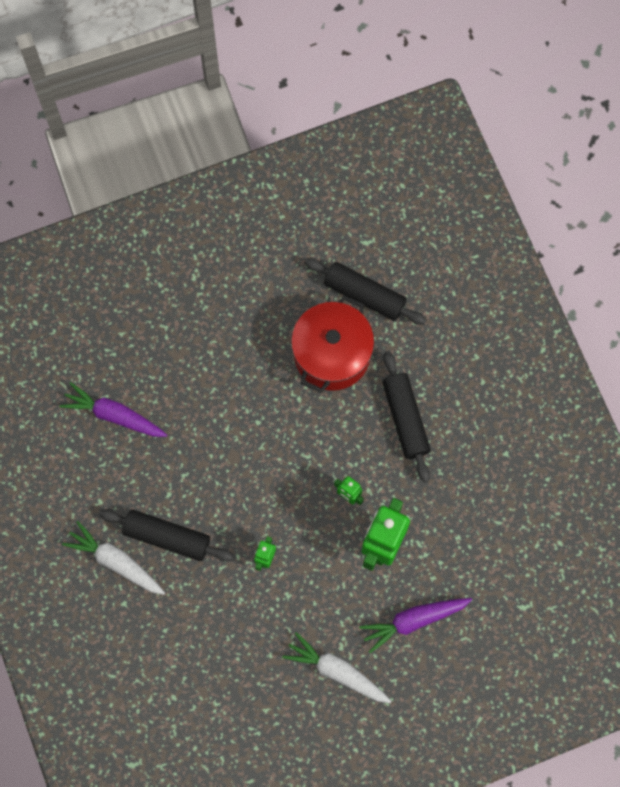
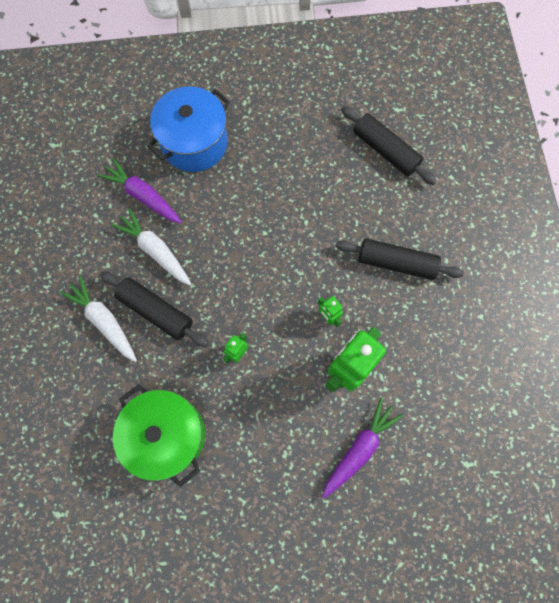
camera: 15 degrees right, 0 degrees up
white carrot [282,632,392,703] -> white carrot moved to [111,208,191,285]
red pot [291,295,374,393] -> none
purple carrot [359,598,472,653] -> purple carrot turned 135 degrees clockwise [322,398,403,498]
black rolling pin [382,351,431,482] -> black rolling pin turned 75 degrees counterclockwise [336,238,464,280]
none -> green pot [113,384,205,487]
none -> blue pot [147,86,230,172]

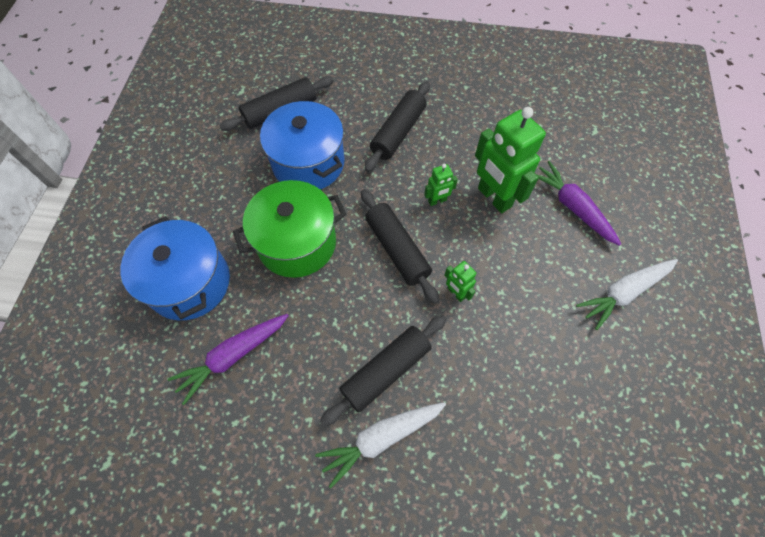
camera: 75 degrees left, 10 degrees down
white carrot [111,208,191,285] -> white carrot moved to [576,259,678,330]
green pot [113,384,205,487] -> green pot moved to [233,180,346,278]
none -> blue pot [260,101,345,189]
none -> black rolling pin [361,189,439,304]

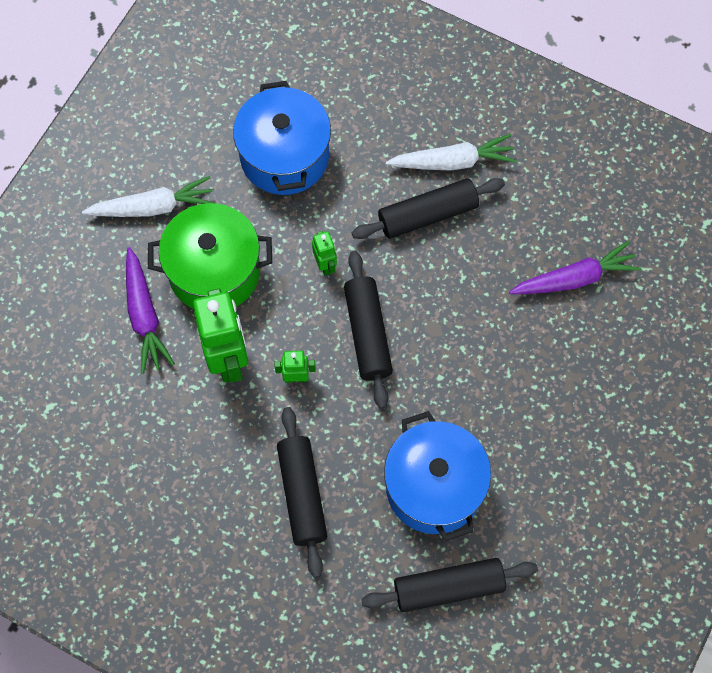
camera: 160 degrees left, 5 degrees up
blue pot [120,216,230,320] -> blue pot moved to [233,81,331,195]
green pot [233,180,346,278] -> green pot moved to [148,203,272,309]
black rolling pin [365,81,430,172] -> black rolling pin turned 60 degrees counterclockwise [277,407,327,578]

